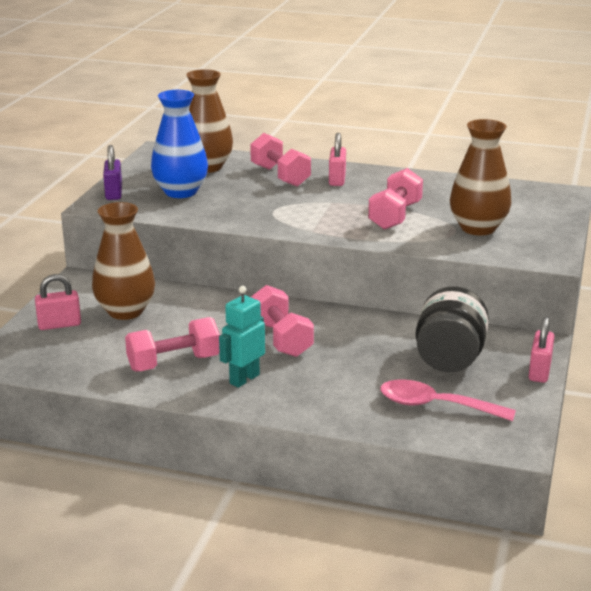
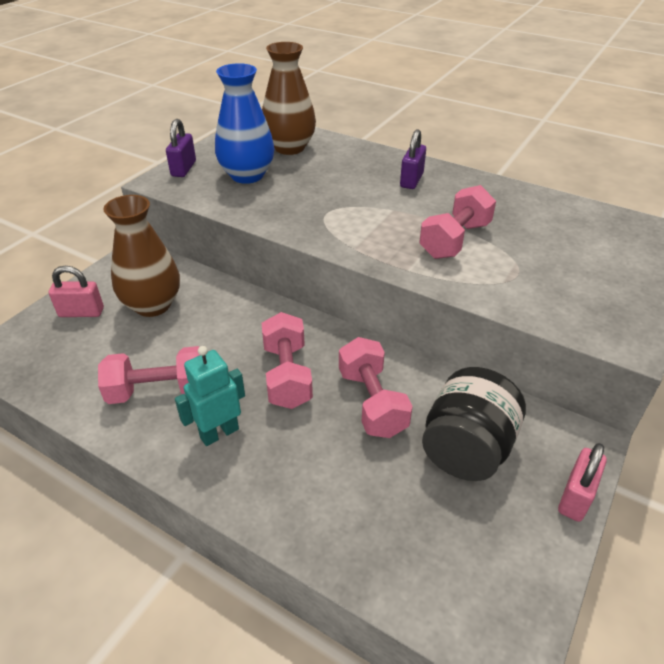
camera: 15 degrees right, 15 degrees up
pink dumbbell [250,133,311,187] -> pink dumbbell moved to [339,337,413,438]
pink padlock [329,133,346,186] -> purple padlock [400,129,426,189]
pink spoon [380,379,516,421] -> none
brown vase [450,119,511,235] -> none

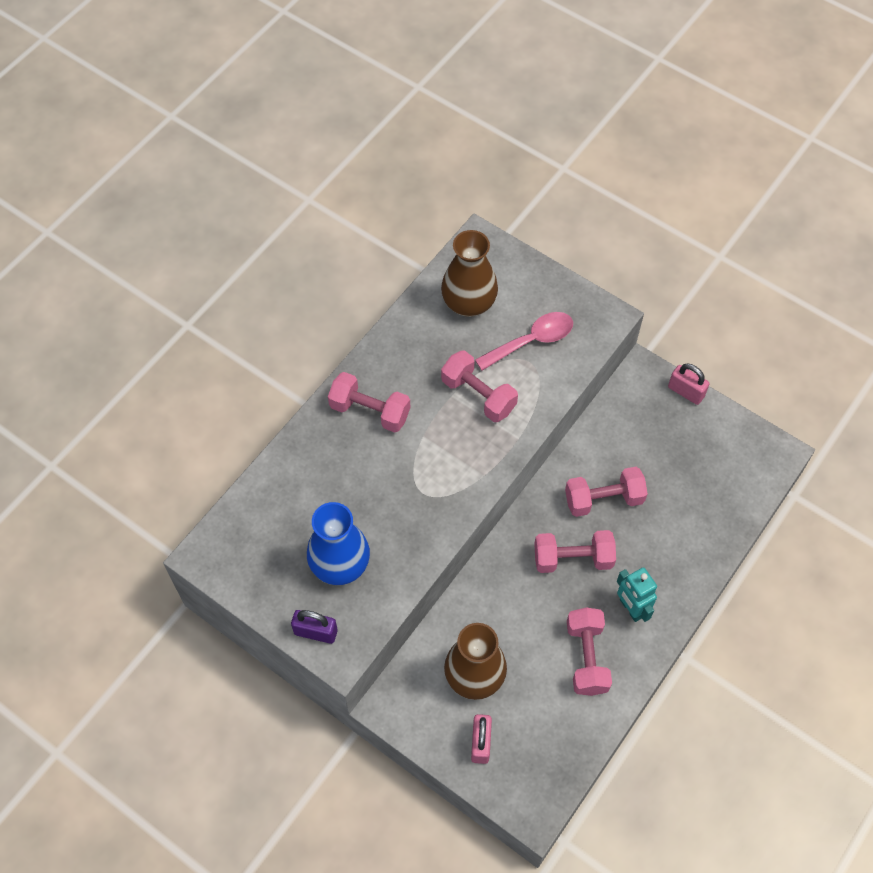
camera: 85 degrees left, 20 degrees up
brown vase [262,42,316,155] -> brown vase moved to [441,230,498,317]
purple padlock [400,129,426,189] -> pink dumbbell [328,372,410,433]
black jar [422,367,526,481] -> none
none -> pink spoon [475,312,573,371]

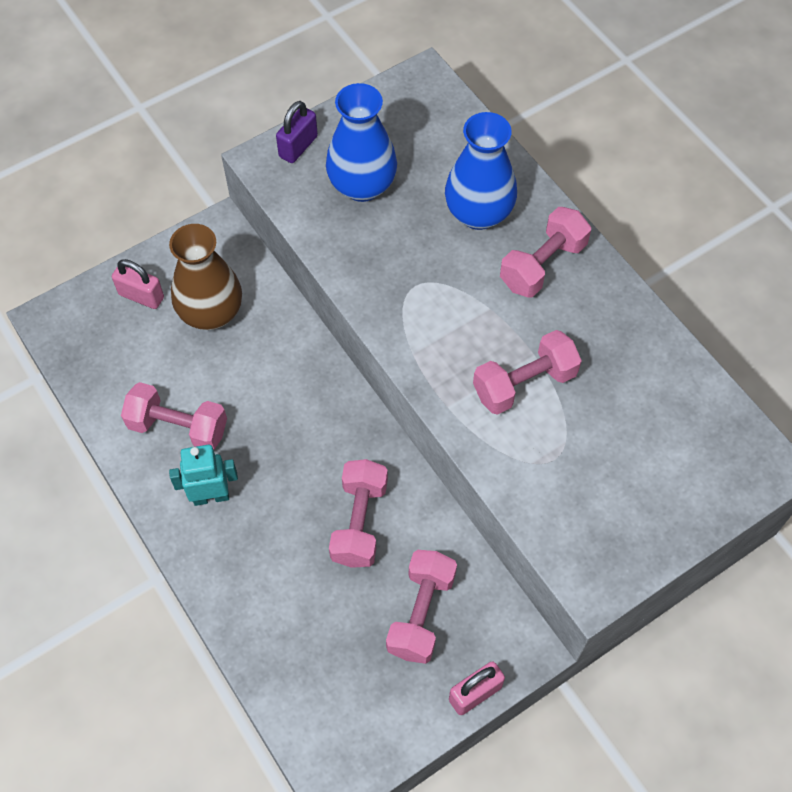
camera: 110 degrees right, 0 degrees up
brown vase [441,230,498,317] -> none
pink spoon [475,312,573,371] -> none
pink dumbbell [534,530,616,573] -> pink dumbbell moved to [386,550,457,664]
none -> blue vase [445,112,517,230]

